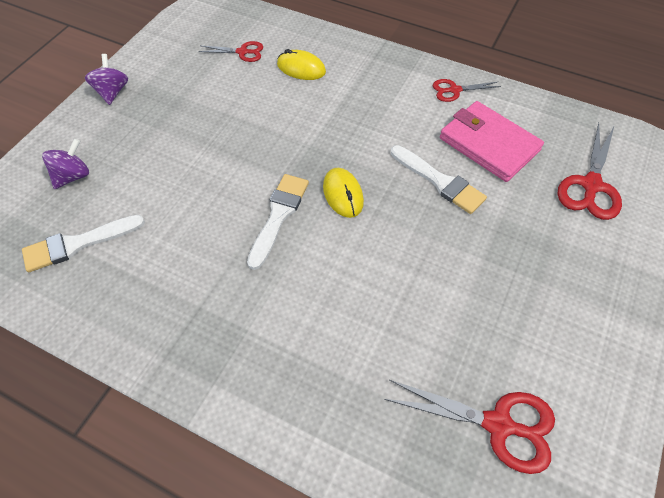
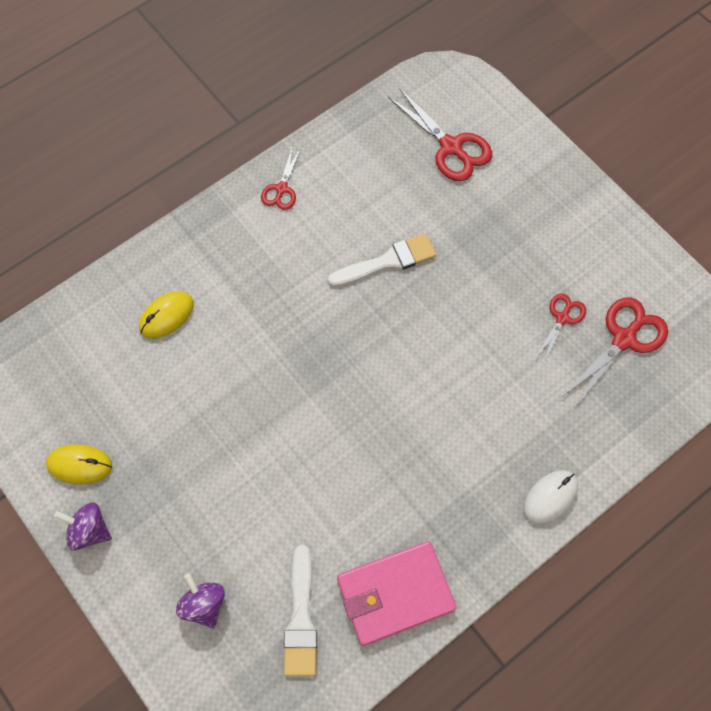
camera: 65 degrees left, 10 degrees up
red scissors [199,41,263,62] -> red scissors moved to [535,294,586,362]
white brush [247,174,309,270] -> none
yellow mouse [323,168,364,218] -> yellow mouse moved to [46,444,112,484]
pink wallet [440,101,544,182] -> pink wallet moved to [337,541,457,646]
none -> white mouse [523,470,578,525]

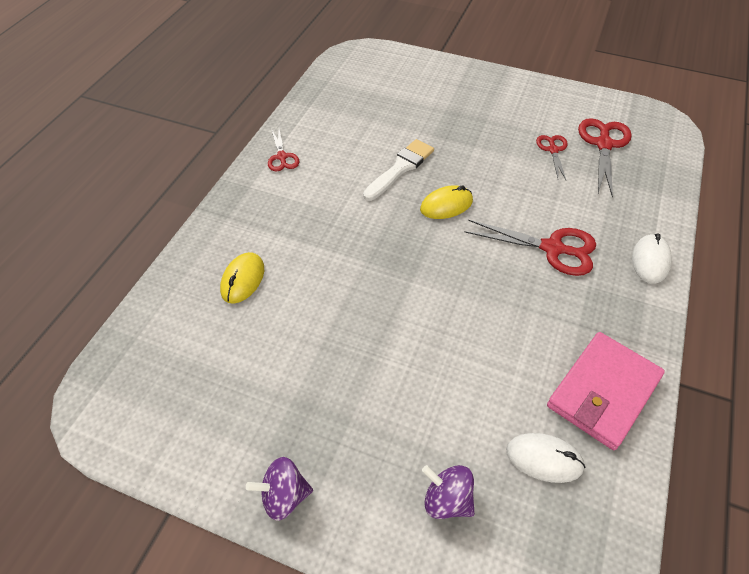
camera: 30 degrees left, 15 degrees down
yellow mouse [46,444,112,484] -> yellow mouse moved to [420,185,473,219]
white brush [284,545,317,676] -> white mouse [506,433,585,483]
red scissors [388,88,492,181] -> red scissors moved to [465,220,596,276]

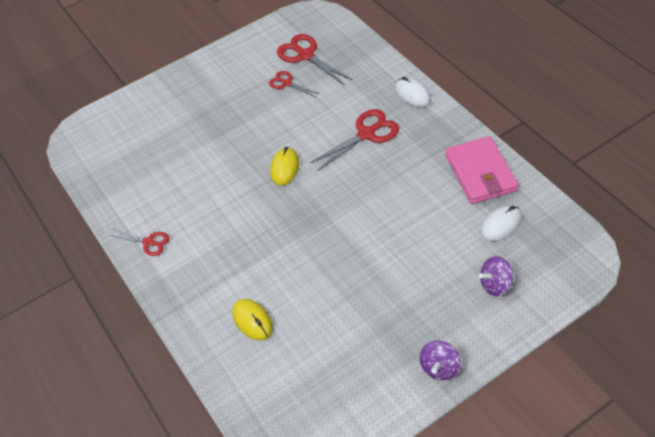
camera: 50 degrees left, 0 degrees up
white brush [363,139,434,201] -> none

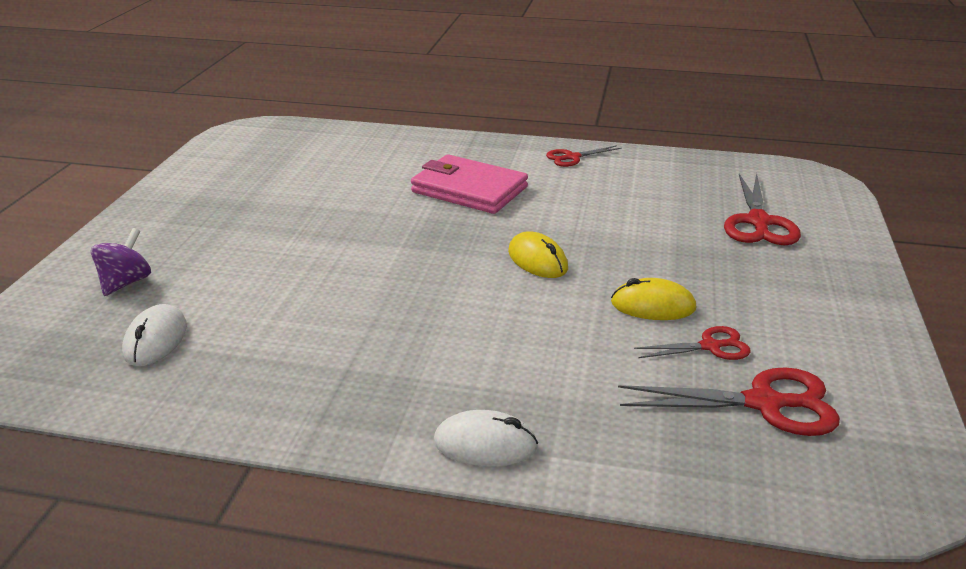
camera: 130 degrees right, 20 degrees down
yellow mouse [233,299,273,340] -> yellow mouse moved to [611,278,696,320]
red scissors [309,109,399,171] -> red scissors moved to [724,173,801,245]
purple spinning top [420,341,461,380] -> none
pink wallet [445,136,518,204] -> pink wallet moved to [411,154,528,214]

